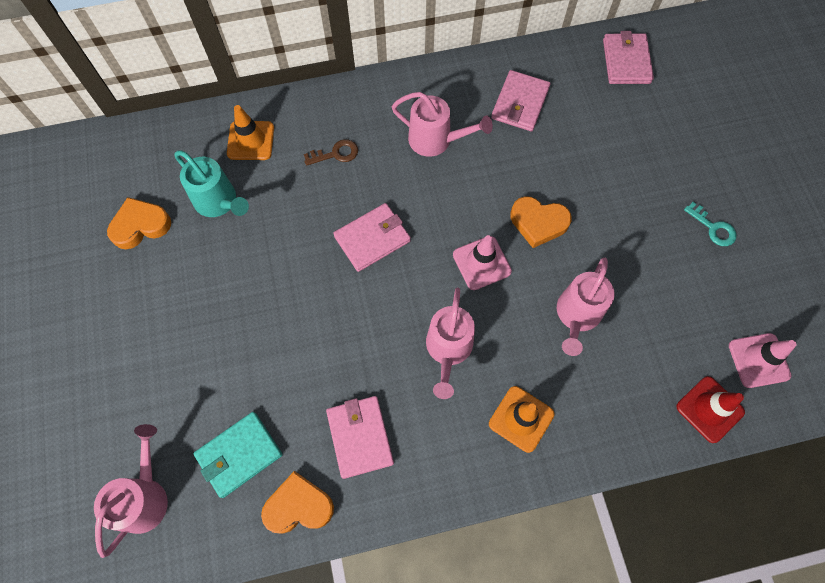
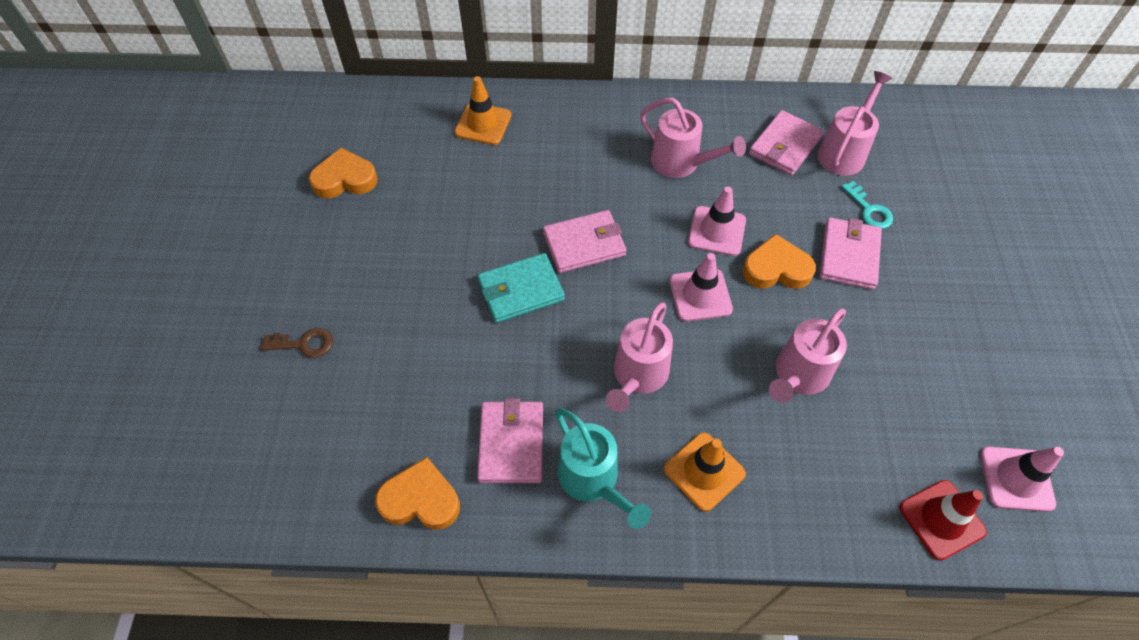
camera: 15 degrees right, 10 degrees down
pink watering can [94,424,168,558] -> pink watering can moved to [817,71,892,176]
turquoise watering can [174,150,249,217] -> turquoise watering can moved to [555,408,651,529]
turquoise wallet [193,412,283,498] -> turquoise wallet moved to [478,253,565,323]
brown key [304,139,358,166] -> brown key moved to [261,328,333,358]
orange heart [510,196,572,248] -> orange heart turned 150 degrees clockwise [742,234,816,289]
pink wallet [603,31,654,84] -> pink wallet moved to [819,217,882,290]
turquoise key [684,202,736,246] -> turquoise key moved to [841,181,893,229]
none -> pink traffic cone [688,187,746,256]

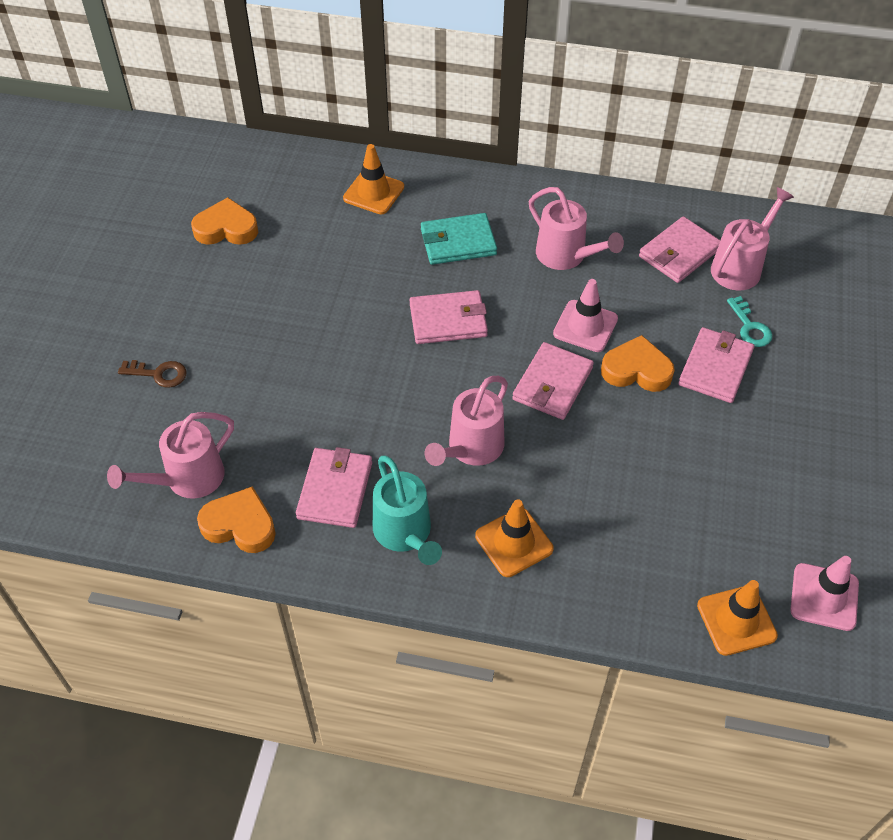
camera: 10 degrees right, 5 degrees down
turquoise wallet [478,253,565,323] -> turquoise wallet moved to [421,213,497,265]
pink traffic cone [669,253,733,321] -> pink wallet [512,342,594,420]
pink watering can [769,308,847,403] -> pink watering can moved to [107,412,234,499]
red traffic cone [899,480,987,561] -> orange traffic cone [697,580,778,656]

